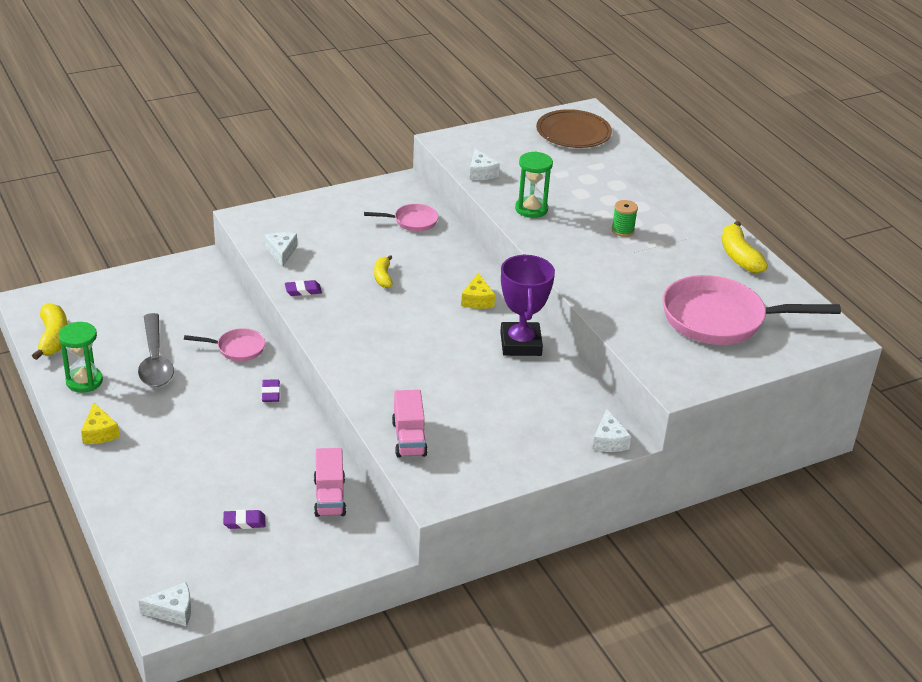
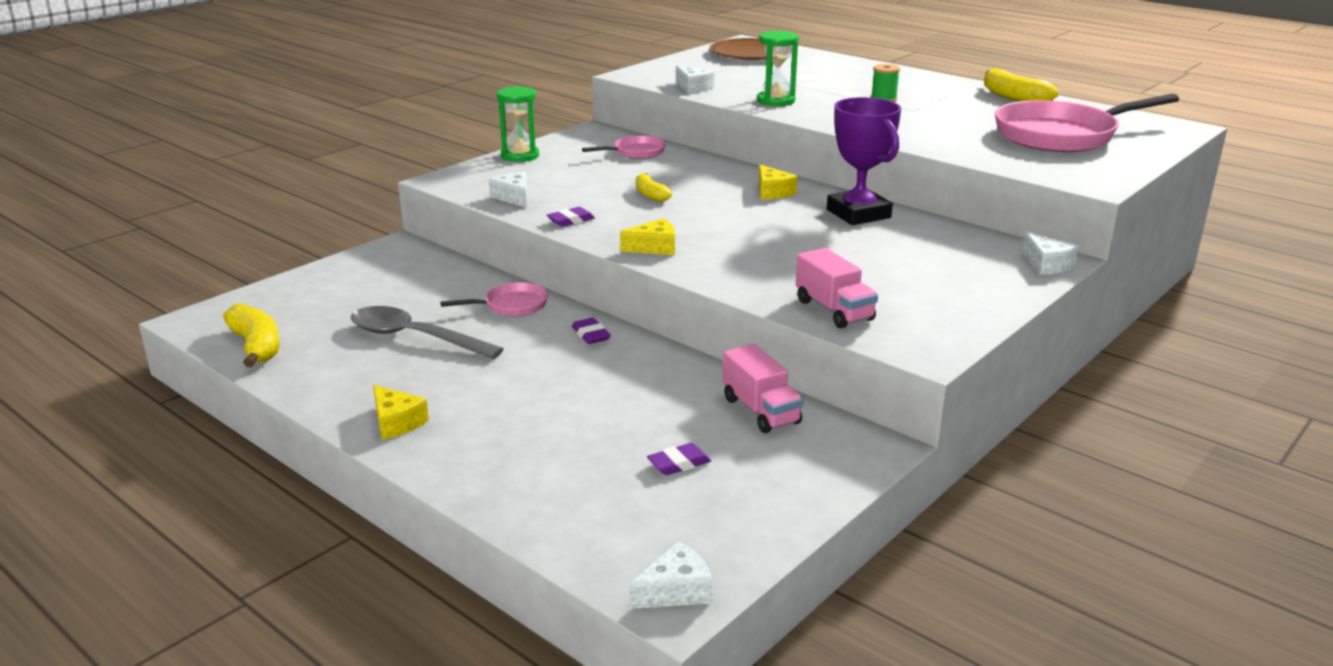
camera: 20 degrees left, 10 degrees down
green hourglass [59,322,103,393] -> green hourglass moved to [497,86,539,162]
grey spoon [138,313,174,387] -> grey spoon turned 150 degrees clockwise [351,306,504,359]
none -> yellow cheese [620,219,675,255]

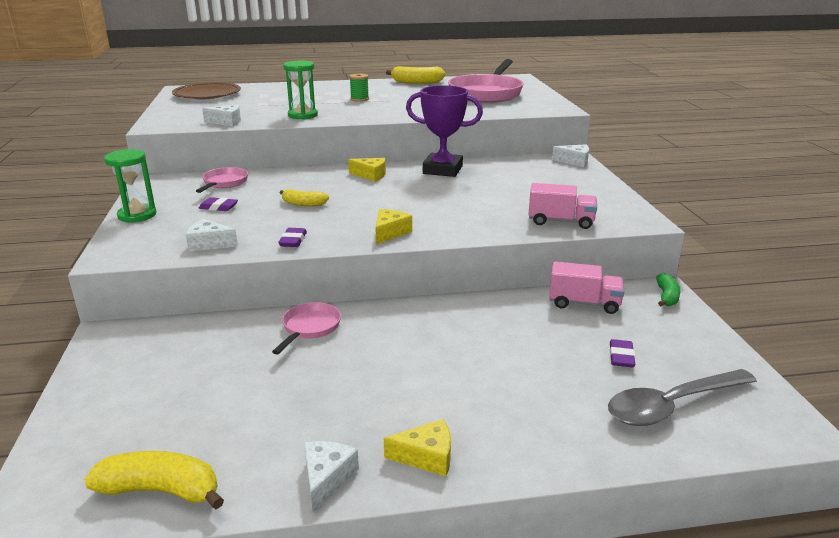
camera: 50 degrees left, 0 degrees up
grey spoon [351,306,504,359] -> grey spoon moved to [608,369,757,426]
purple eraser [572,318,611,344] -> purple eraser moved to [199,197,238,211]
white cheese [629,541,712,609] -> white cheese moved to [304,441,359,513]
none -> green banana [656,273,681,306]

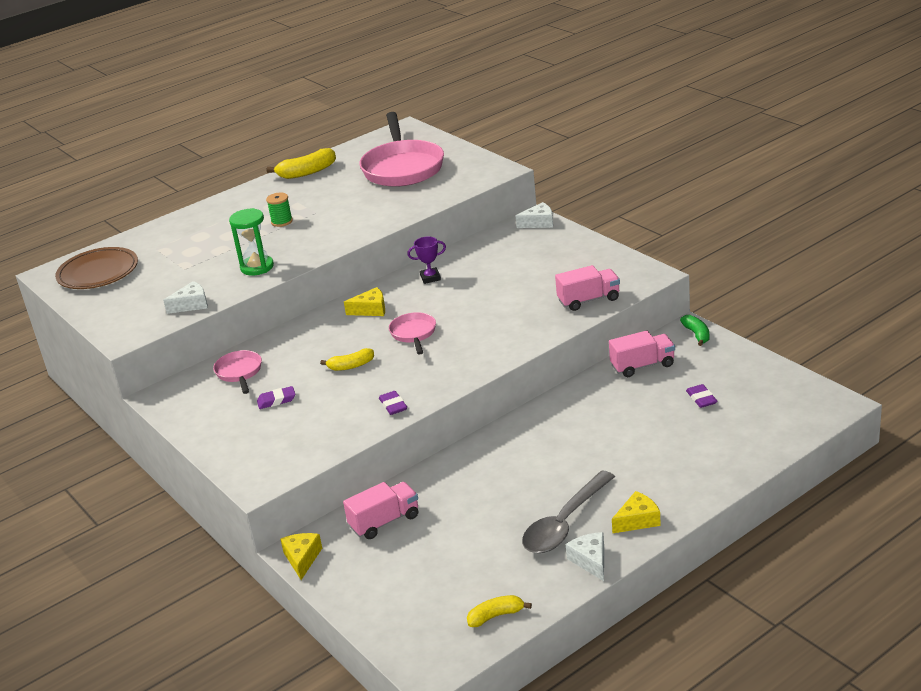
camera: 25 degrees left, 5 degrees up
yellow banana [84,451,224,509] -> yellow banana [467,595,532,627], size x0.63
green hourglass [104,149,157,223] -> none
white cheese [186,219,238,252] -> none
pink pan [272,302,341,355] -> pink pan moved to [389,312,436,355]
yellow cheese [376,209,412,244] -> yellow cheese moved to [280,533,322,580]
purple trophy [406,85,483,177] -> purple trophy [407,236,446,284], size x0.49
grey spoon [608,369,757,426] -> grey spoon moved to [522,470,615,553]
none -> pink truck [343,482,418,539]

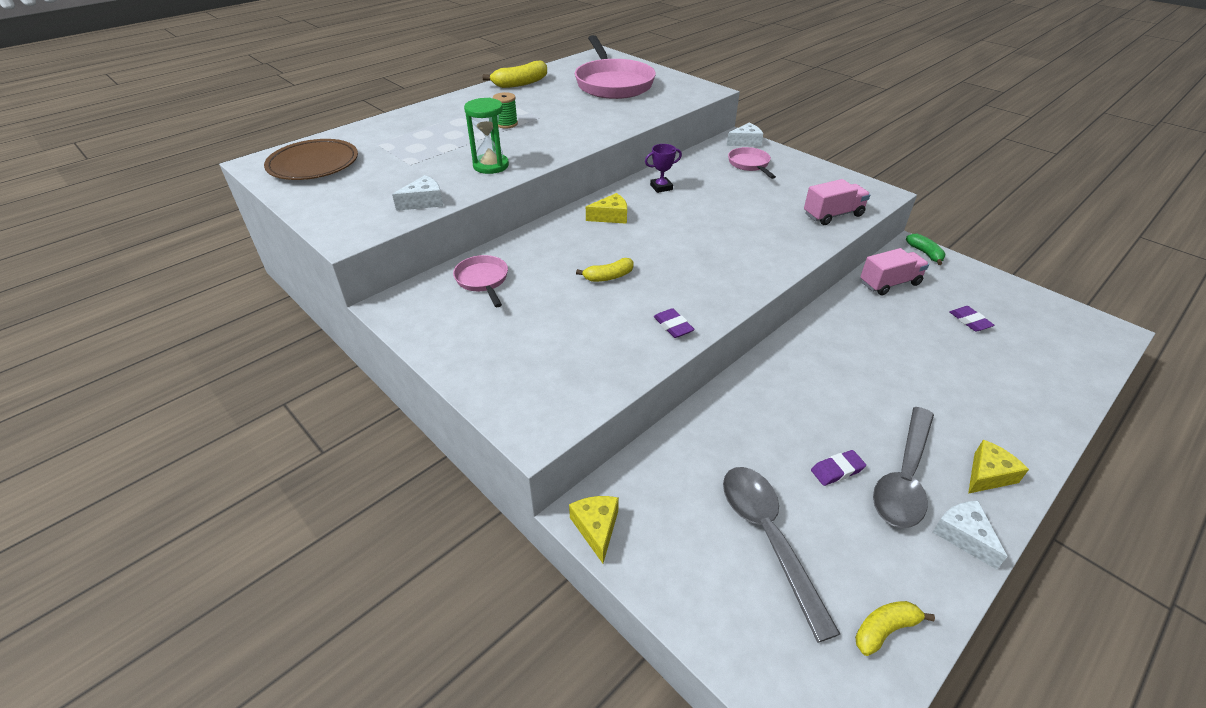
camera: 10 degrees left, 10 degrees up
purple eraser [257,386,295,409] -> purple eraser moved to [811,450,866,486]
pink truck [343,482,418,539] -> none
pink pan [389,312,436,355] -> pink pan moved to [728,147,776,179]
none -> grey spoon [723,467,840,643]

